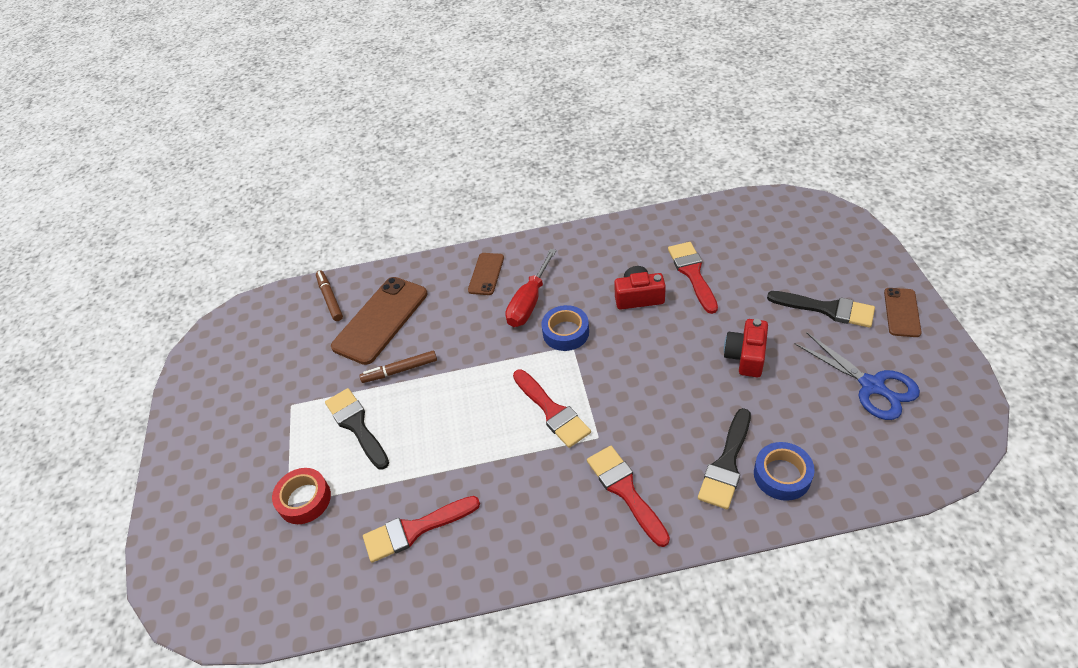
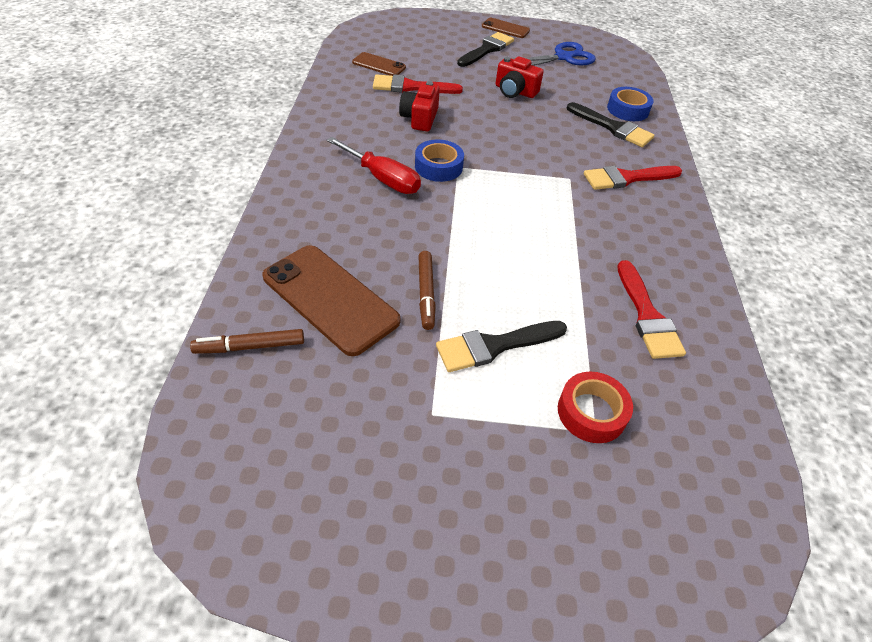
camera: 85 degrees left, 0 degrees up
brown phone [468,253,504,295] -> brown phone moved to [352,52,406,76]
red brush [513,370,591,448] -> none

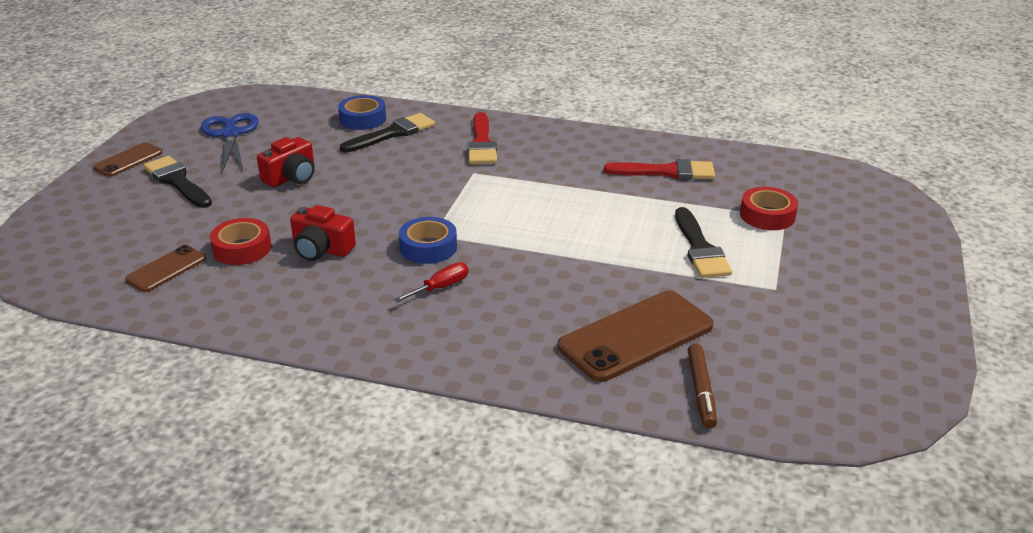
camera: 75 degrees left, 15 degrees down
red screwdriver [327,137,421,194] -> red screwdriver [393,262,469,302], size x0.61
red brush [373,74,463,94] -> red tape [210,218,271,265]
brown marker [418,251,436,330] -> none

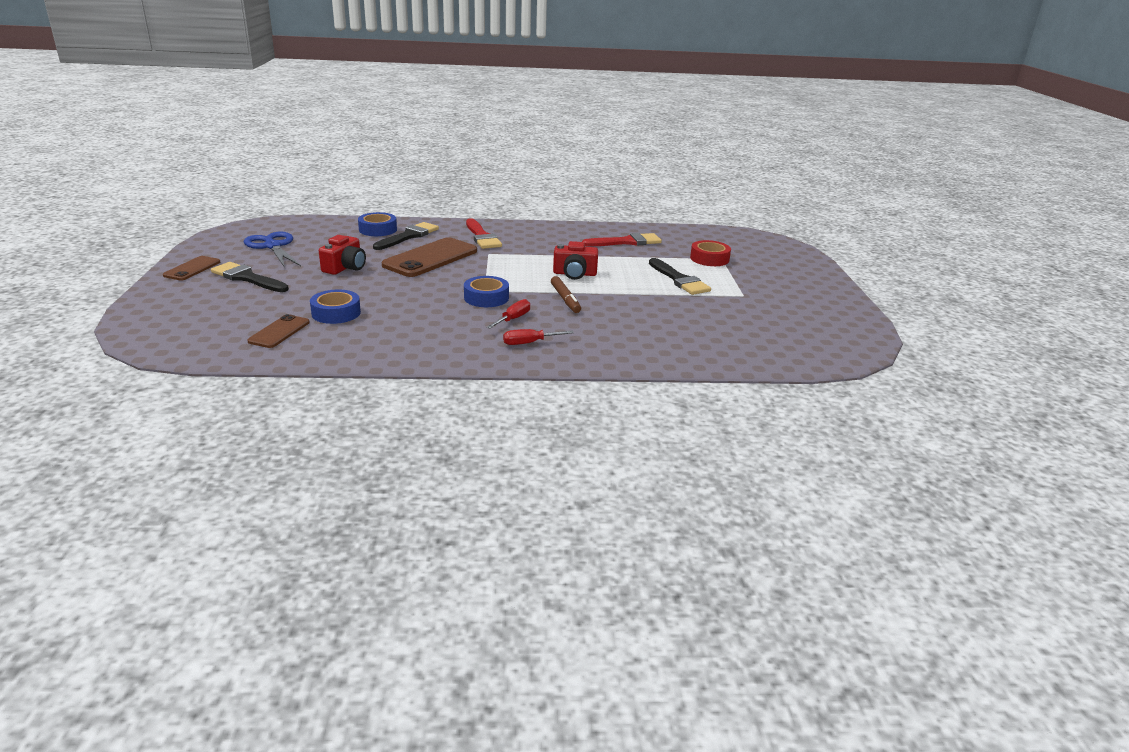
camera: 20 degrees left, 5 degrees down
red tape [210,218,271,265] -> blue tape [310,290,361,324]
red camera [290,205,356,261] -> red camera moved to [553,241,598,280]
brown phone [558,291,714,382] -> brown phone moved to [382,237,477,277]
brown marker [688,344,717,429] -> brown marker moved to [551,276,581,313]
none -> red screwdriver [503,329,574,345]

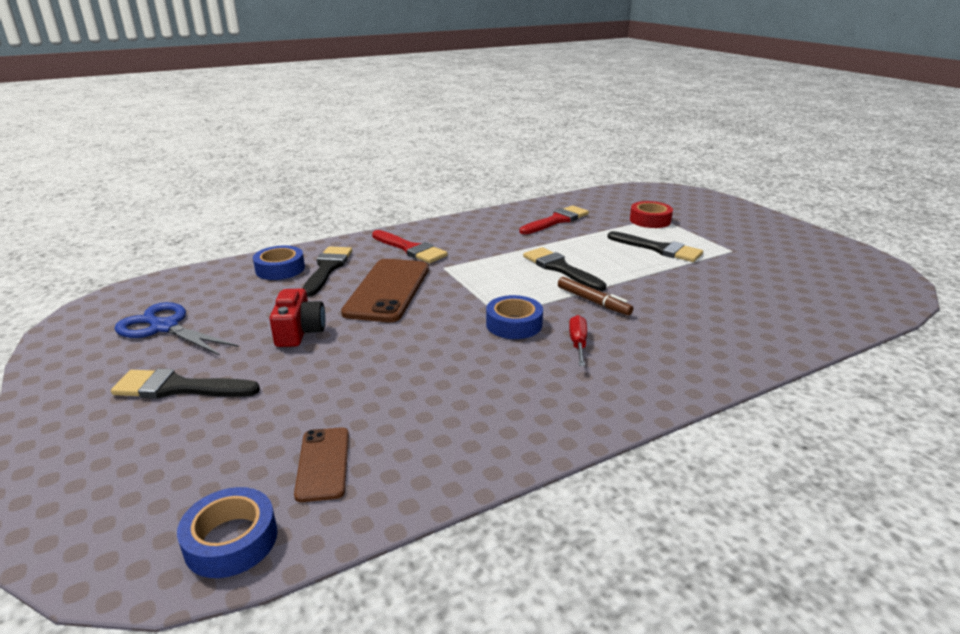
camera: 25 degrees left, 0 degrees up
brown phone [163,256,220,280] -> none
blue tape [310,290,361,324] -> blue tape moved to [177,487,277,578]
red screwdriver [503,329,574,345] -> none
red camera [553,241,598,280] -> black brush [523,247,606,291]

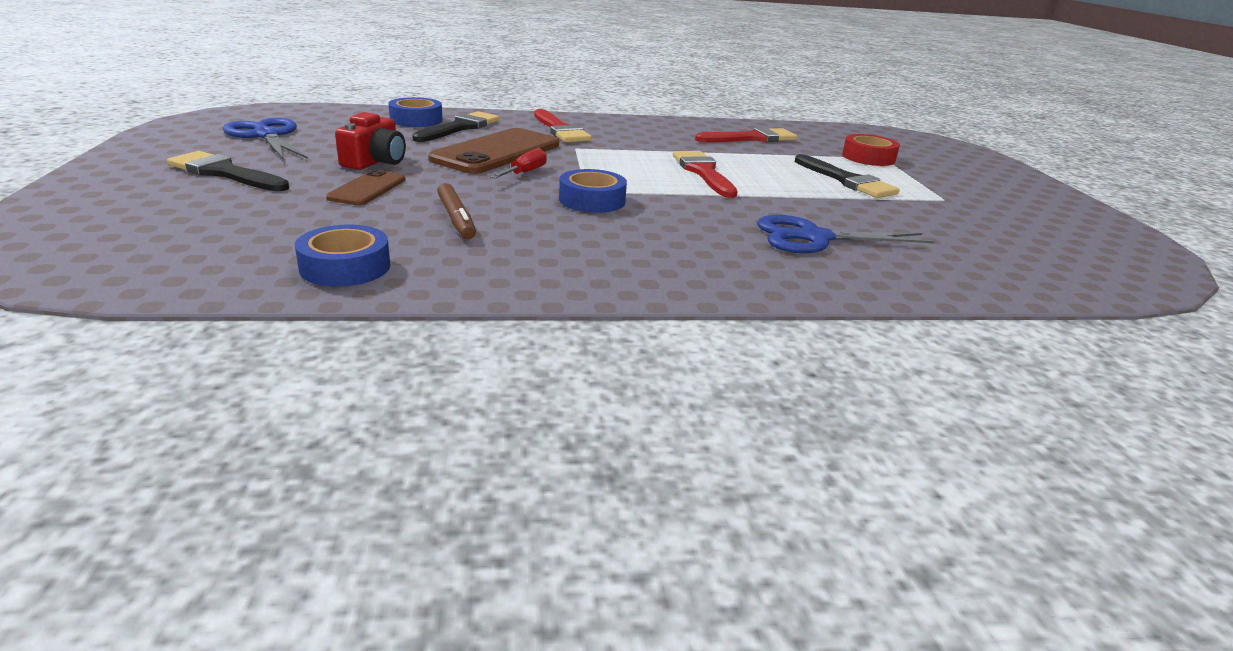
camera: 20 degrees right, 0 degrees up
blue tape [177,487,277,578] -> blue tape moved to [295,225,390,287]
brown phone [294,427,349,502] -> brown phone moved to [326,169,406,205]
black brush [523,247,606,291] -> red brush [673,151,738,198]
brown marker [558,277,633,315] -> brown marker moved to [437,183,476,239]
red screwdriver [569,315,587,366] -> red screwdriver moved to [490,148,547,179]
none -> blue scissors [757,215,935,253]

